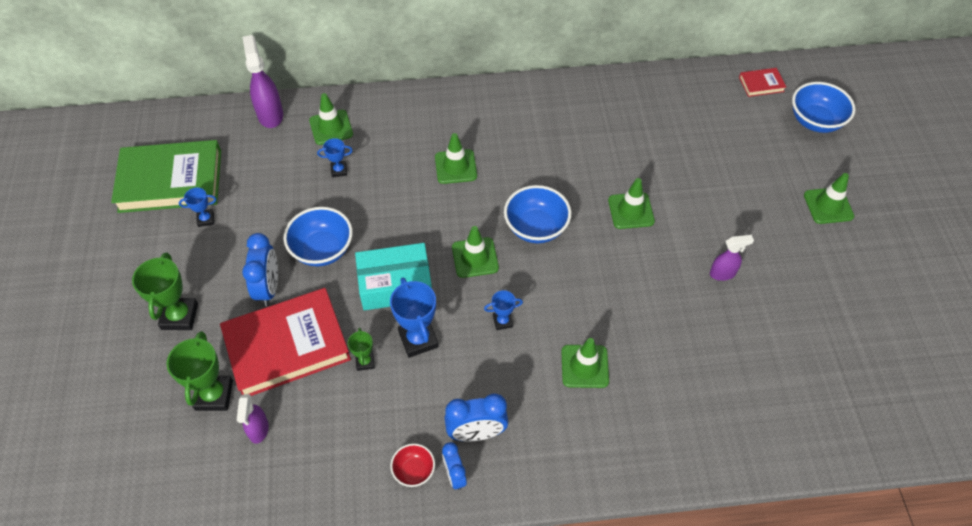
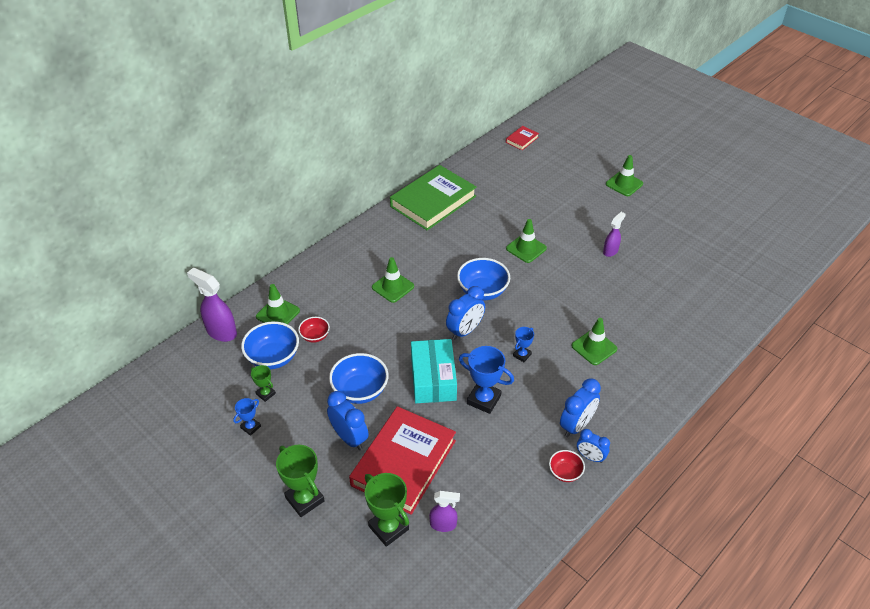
camera: 40 degrees left, 10 degrees down
green book [111,140,221,213] -> green book moved to [390,165,477,231]
purple spray bottle [237,394,269,444] -> purple spray bottle turned 45 degrees counterclockwise [429,491,460,532]
blue trophy [317,138,353,177] -> red bowl [298,317,330,343]
green trophy [348,328,375,371] -> green trophy moved to [251,365,276,402]
turquoise box [355,243,432,310] -> turquoise box turned 45 degrees counterclockwise [411,339,457,403]
green traffic cone [452,226,499,278] -> blue clock [446,286,485,340]
blue bowl [792,82,856,133] -> blue bowl moved to [241,321,299,369]

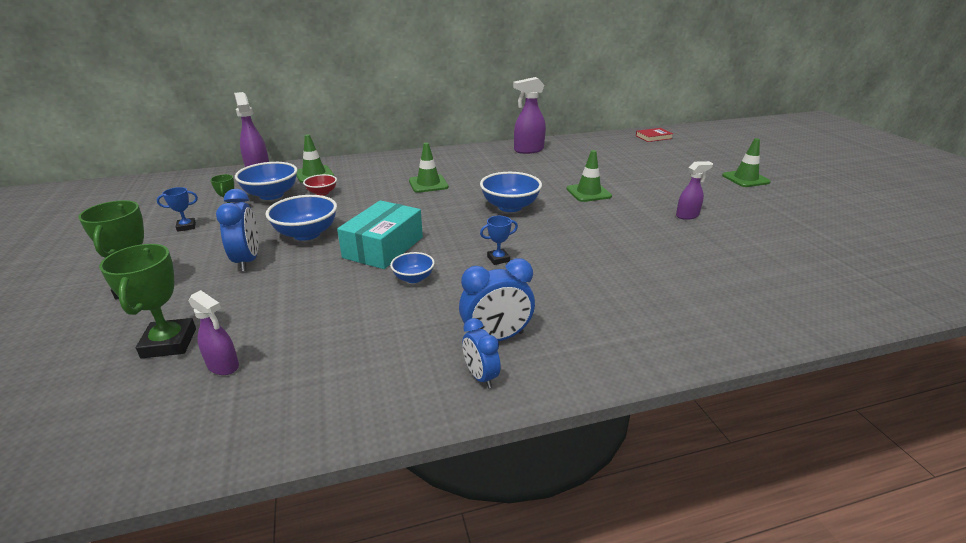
camera: 30 degrees right, 15 degrees down
red book [349,406,456,515] -> none
green book [390,165,477,231] -> purple spray bottle [513,77,546,154]
blue clock [446,286,485,340] -> none
blue trophy [459,346,514,414] -> blue bowl [390,252,435,283]
red bowl [549,450,585,482] -> none
green traffic cone [572,318,617,365] -> none

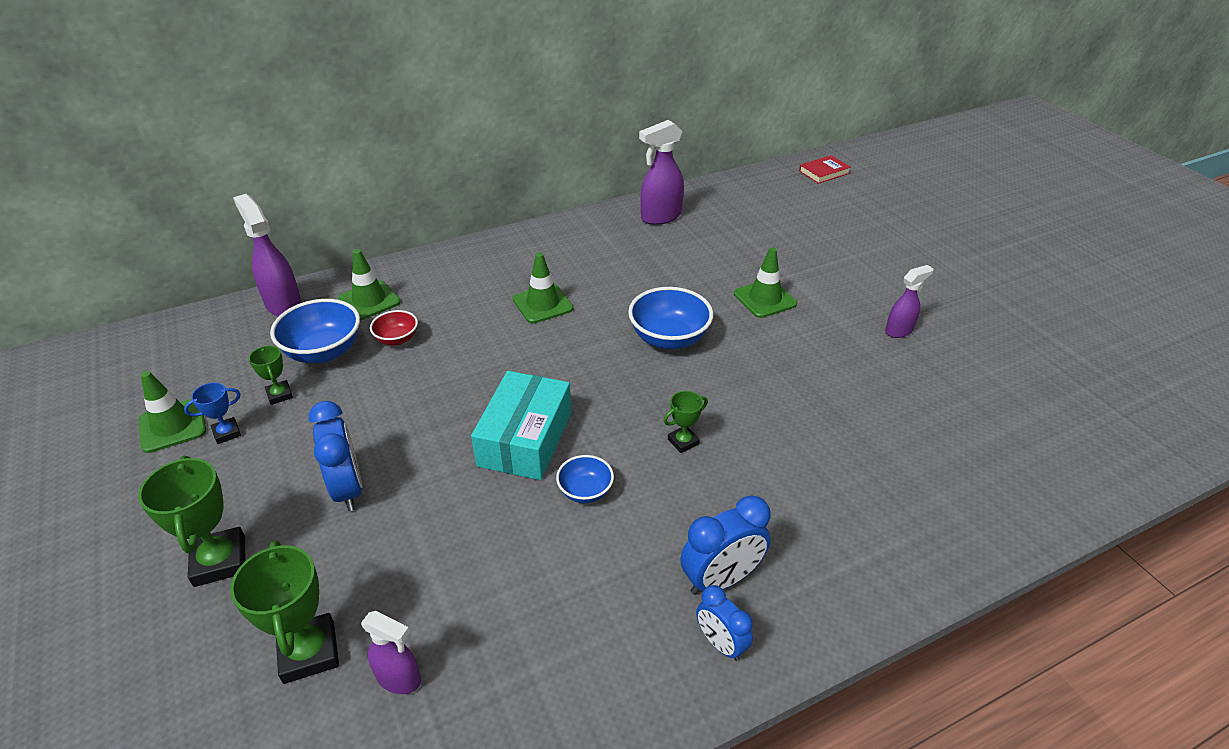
camera: 10 degrees left, 10 degrees up
blue bowl [266,195,337,241] -> none
blue trophy [480,216,518,265] -> green trophy [664,391,708,453]
green traffic cone [722,138,771,187] -> green traffic cone moved to [138,371,206,453]

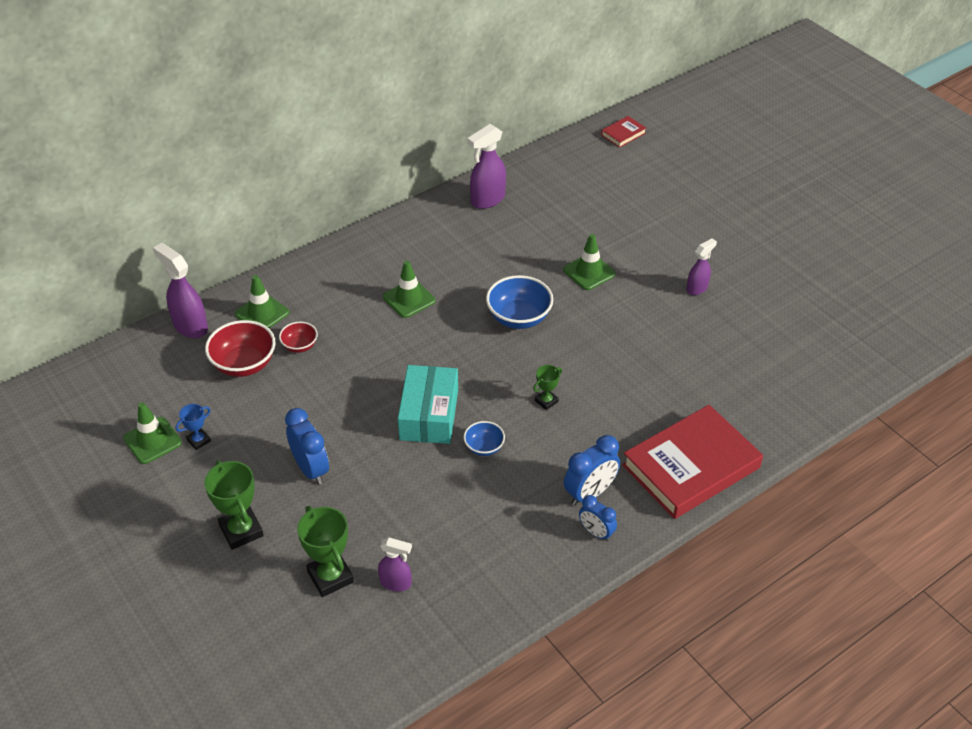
camera: 10 degrees left, 5 degrees up
green trophy [249,346,293,405] -> none
blue bowl [270,299,360,363] -> red bowl [205,320,276,377]
none -> red book [622,405,763,519]

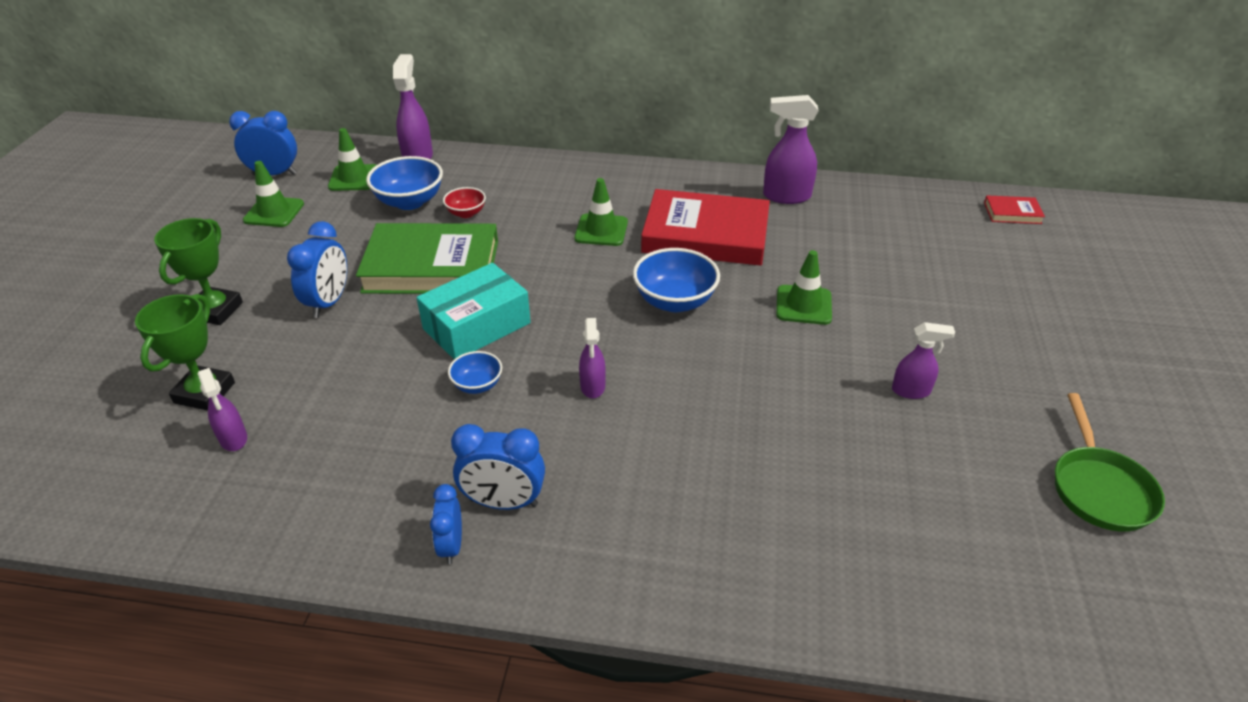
camera: 45 degrees right, 5 degrees down
blue trophy [175,404,211,450] -> none
red bowl [205,320,276,377] -> blue bowl [366,156,443,210]
green traffic cone [235,275,289,328] -> green traffic cone moved to [328,128,376,191]
green trophy [533,365,562,410] -> purple spray bottle [579,318,606,398]
red book [622,405,763,519] -> red book moved to [641,189,770,266]
none -> blue clock [229,111,297,175]
none -> green book [356,223,498,294]
none -> green pan [1055,393,1165,532]

